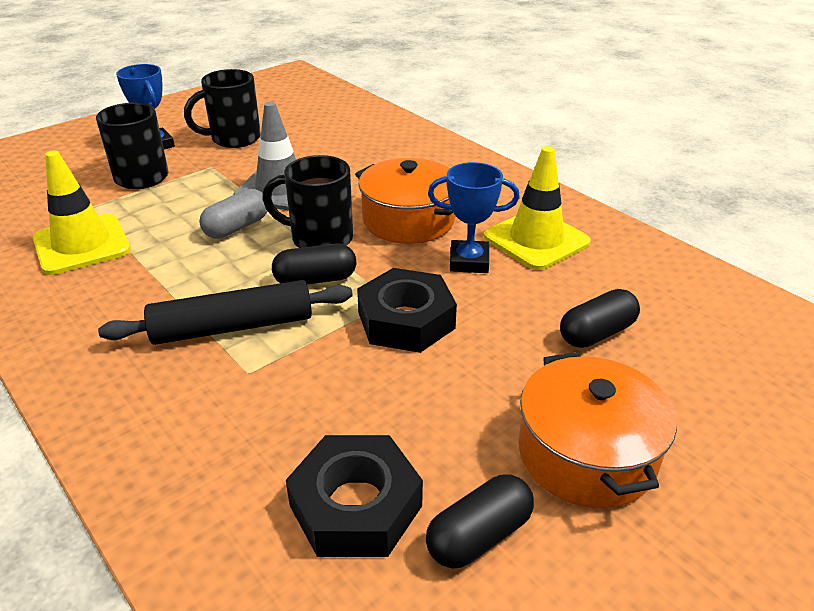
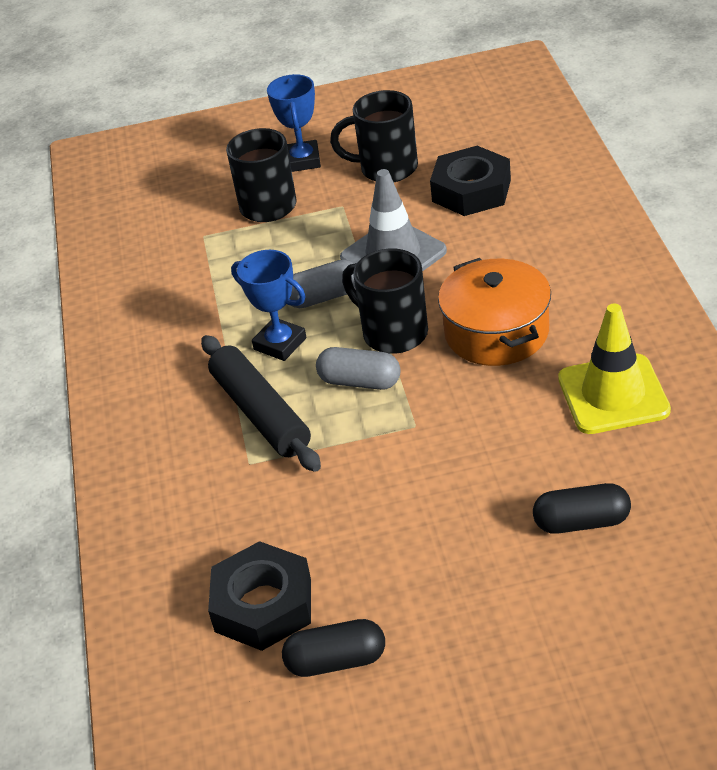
camera: 35 degrees right, 5 degrees up
yellow traffic cone [33,151,131,275] -> none
black rolling pin [98,280,353,345] -> black rolling pin turned 45 degrees clockwise [201,335,321,472]
black capsule [272,243,356,284] -> grey capsule [316,347,401,390]
black nut [357,268,457,353] -> black nut moved to [430,146,511,216]
blue trophy [428,162,520,273] -> blue trophy moved to [231,250,307,361]
orange pot [519,352,677,508] -> none

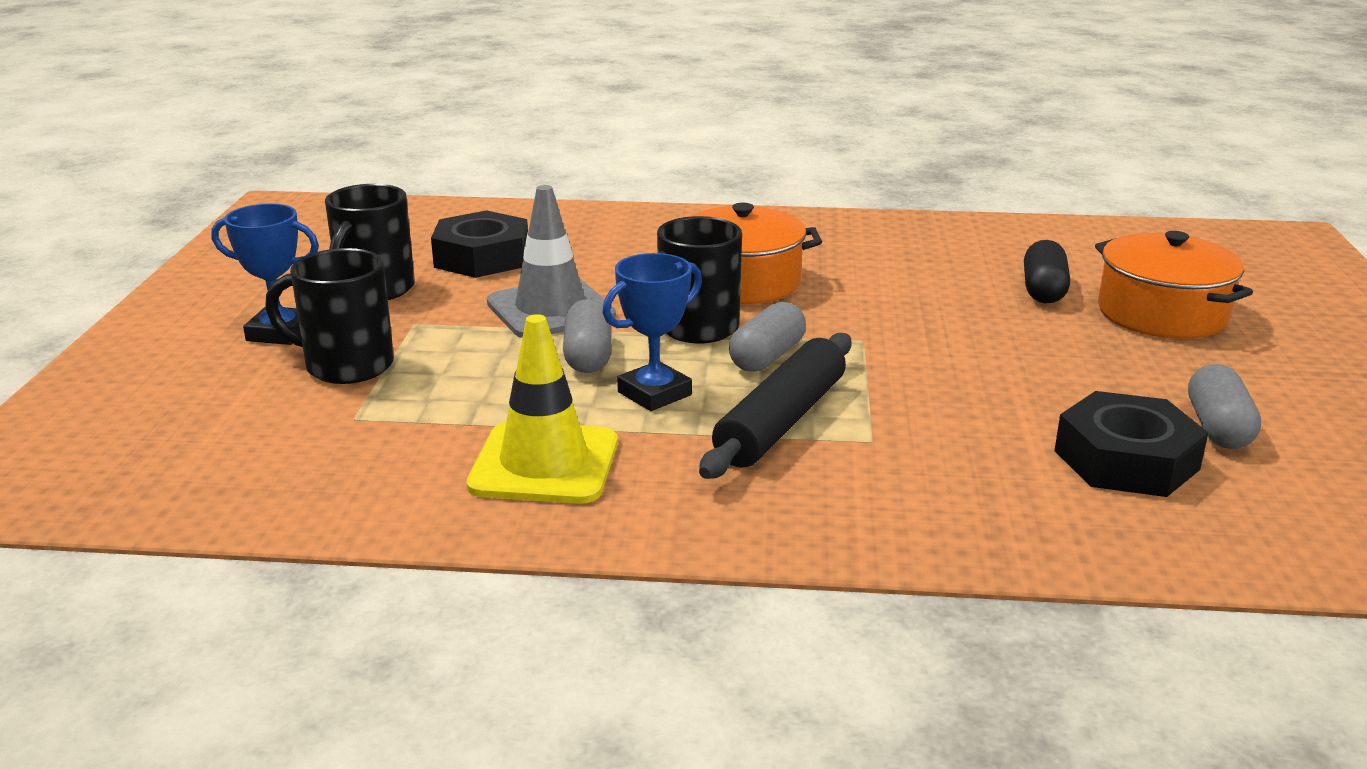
camera: 80 degrees left, 15 degrees down
black rolling pin [201,335,321,472] -> black rolling pin turned 45 degrees counterclockwise [699,333,852,479]
black capsule [282,619,385,677] -> grey capsule [1188,364,1261,449]
yellow traffic cone [558,303,671,434] -> yellow traffic cone moved to [466,314,618,504]
none -> orange pot [1095,231,1253,339]

